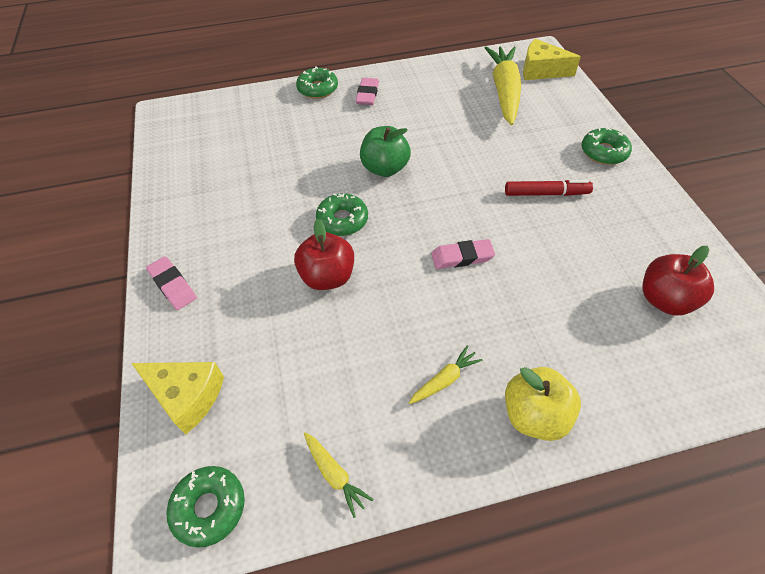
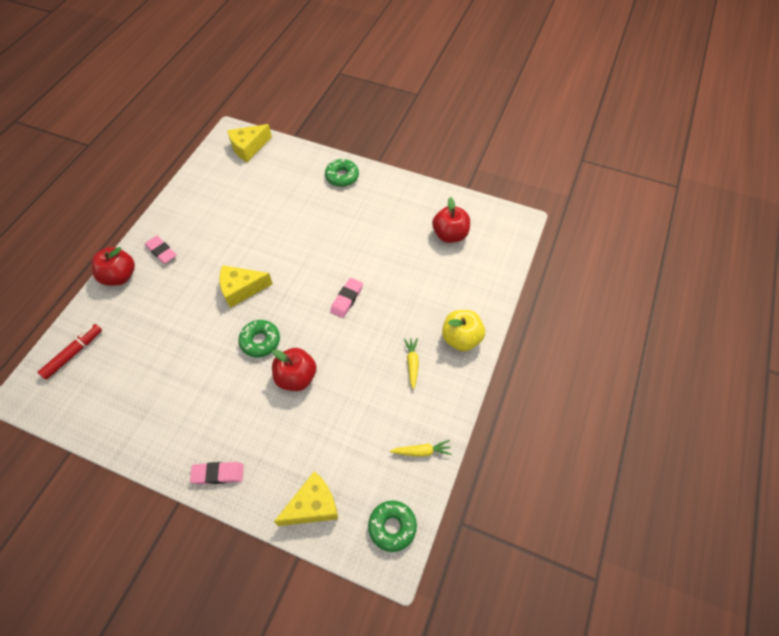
camera: 55 degrees left, 5 degrees up
green donut [296,66,338,99] -> red apple [91,247,135,286]
green apple [360,126,411,177] -> yellow cheese [219,265,273,308]
yellow carrot [485,46,521,125] -> none
red marker [505,180,593,196] -> red marker moved to [37,324,102,380]

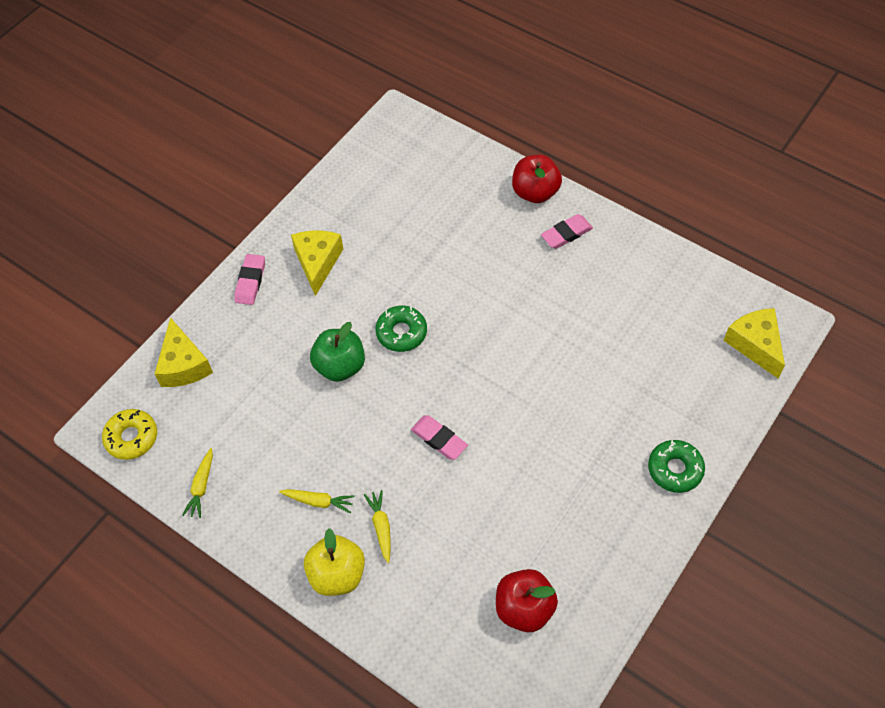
camera: 105 degrees right, 0 degrees up
red marker [37,324,102,380] -> none
yellow cheese [219,265,273,308] -> yellow cheese moved to [291,230,343,296]
red apple [272,348,317,391] -> green apple [310,322,365,382]
green donut [368,500,417,552] -> yellow donut [102,409,157,460]
none -> yellow carrot [364,490,391,563]

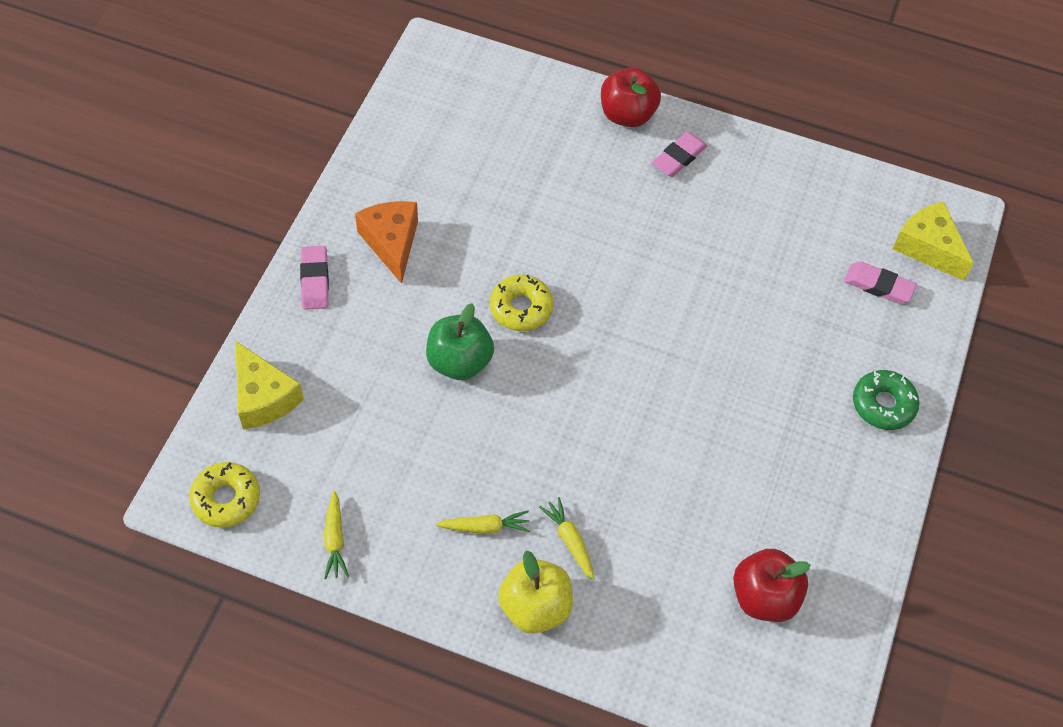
camera: 20 degrees left, 0 degrees up
yellow cheese [291,230,343,296] -> orange cheese [355,201,418,284]
green donut [375,306,427,352] -> yellow donut [490,275,553,331]
pink eraser [411,415,468,460] -> pink eraser moved to [844,262,917,304]

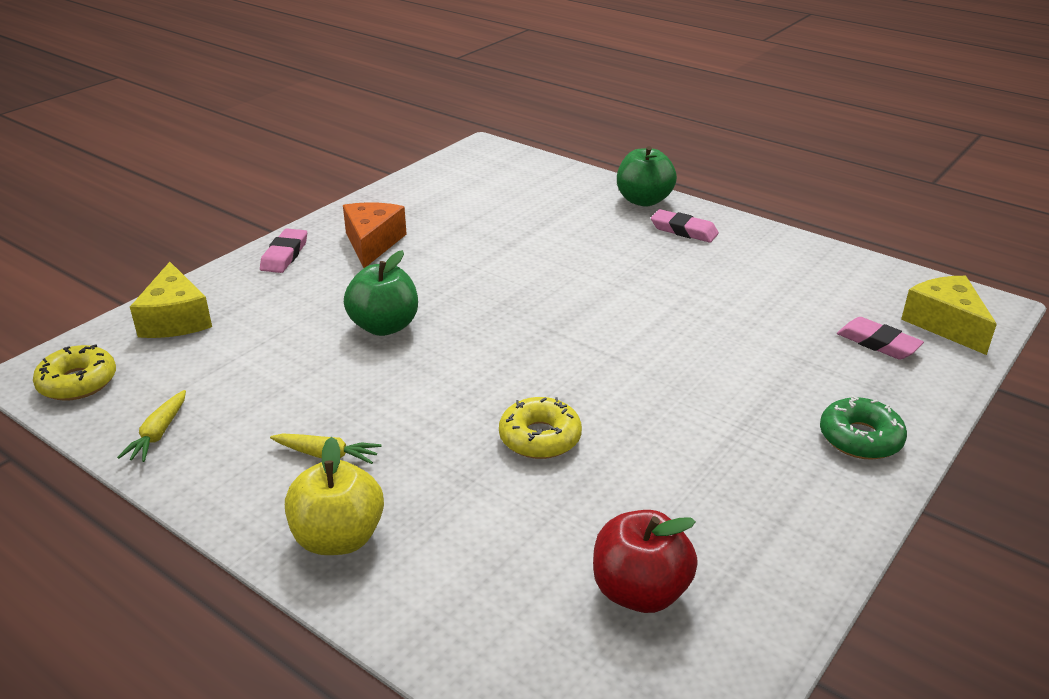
camera: 20 degrees right, 25 degrees down
yellow donut [490,275,553,331] -> yellow donut moved to [499,397,582,459]
yellow carrot [539,497,595,581] -> none
red apple [601,67,661,127] -> green apple [617,146,677,207]
pink eraser [652,132,708,177] -> pink eraser turned 60 degrees clockwise [651,209,719,243]

